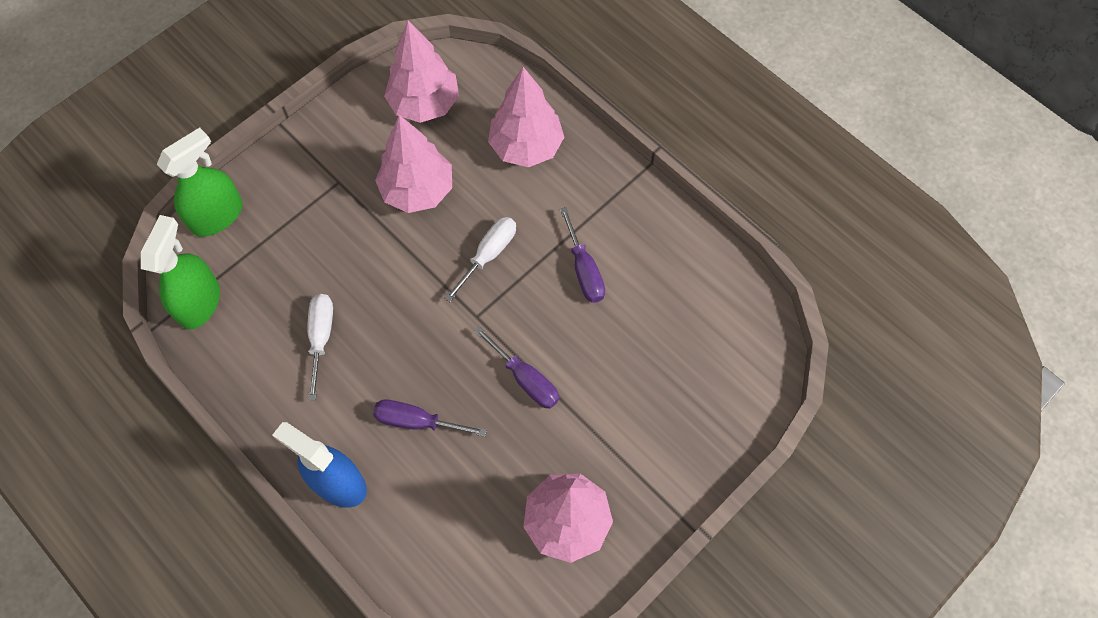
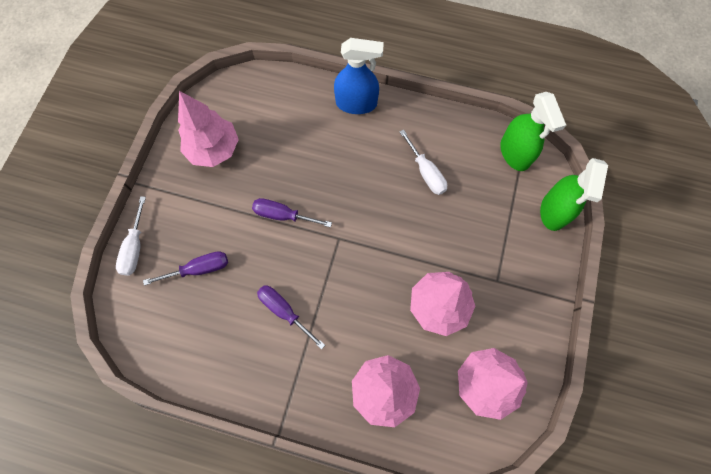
camera: 150 degrees right, 5 degrees up
purple screwdriver [373,400,487,437] -> purple screwdriver moved to [143,251,228,286]
white screwdriver [444,217,516,302] -> white screwdriver moved to [116,196,146,276]

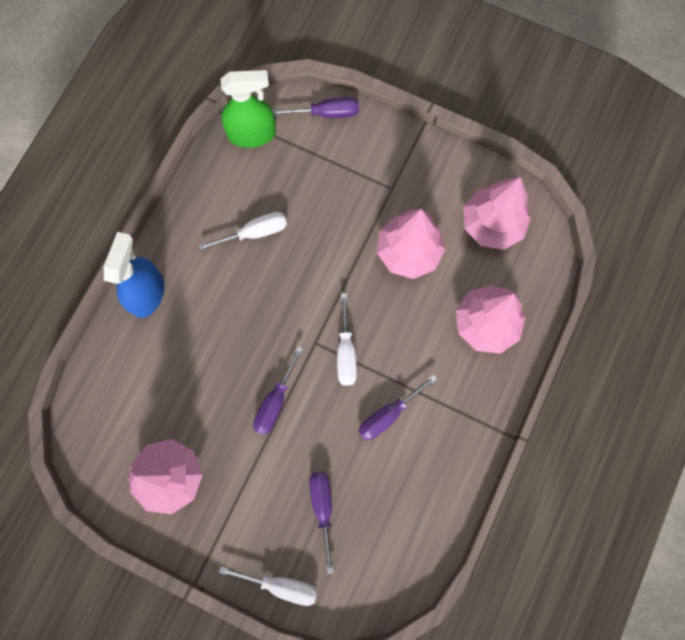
camera: 80 degrees left, 5 degrees up
green spray bottle [540,158,608,231] -> purple screwdriver [272,97,359,118]
none -> white screwdriver [337,293,357,386]

